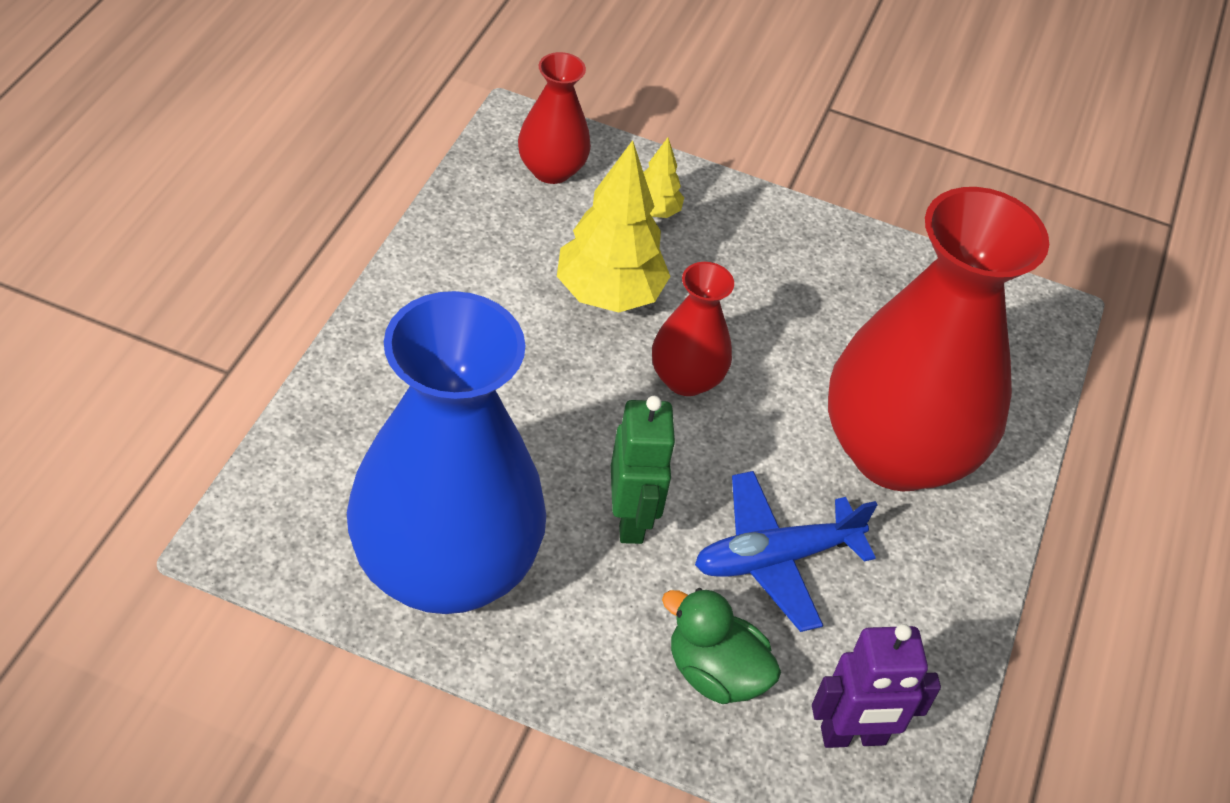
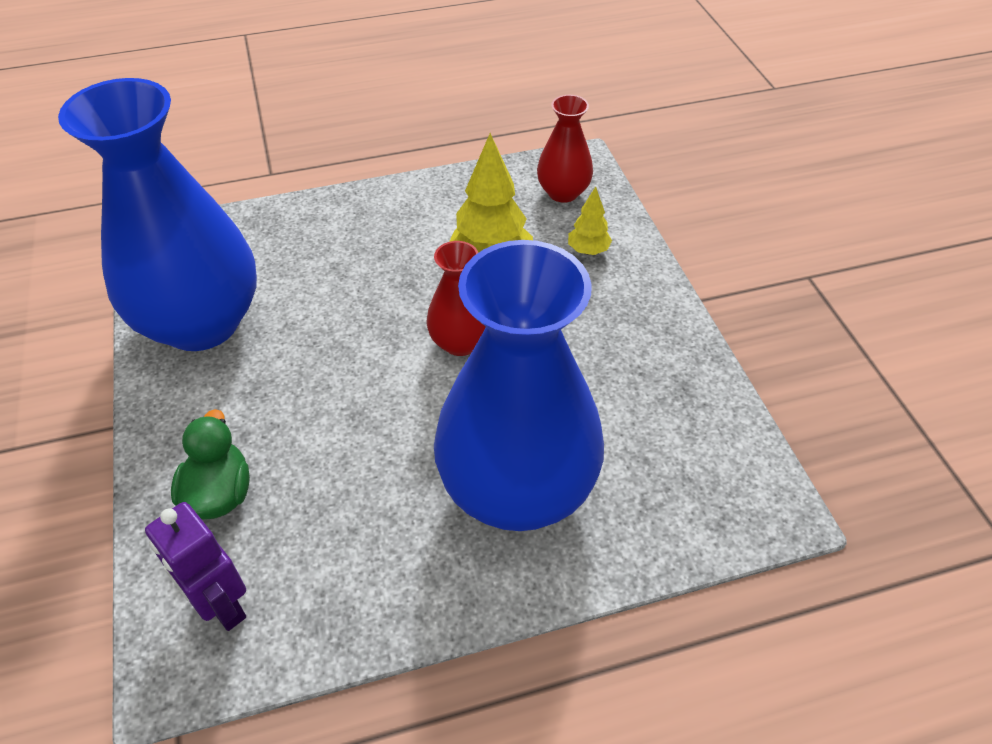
camera: 60 degrees right, 0 degrees up
green robot [611,396,676,544] -> none
blue plane [695,471,877,632] -> none
red vase [828,187,1049,491] -> blue vase [434,240,604,531]

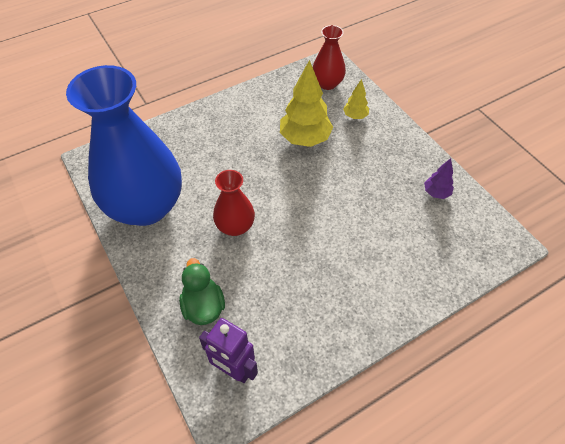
camera: 15 degrees left, 5 degrees up
red vase [426,241,486,356] -> red vase moved to [213,170,255,236]
blue vase [434,240,604,531] -> none
none -> purple tree [424,158,454,199]

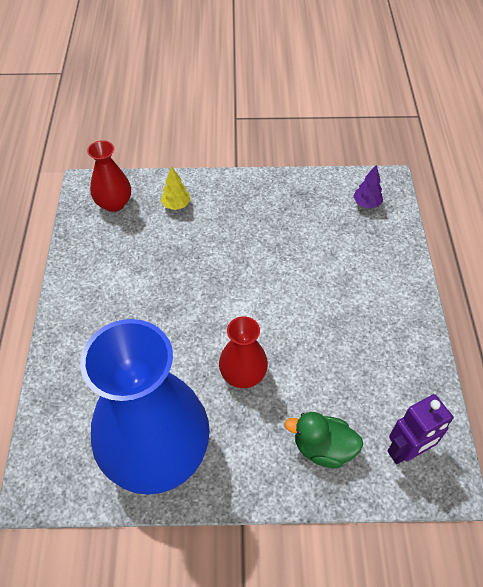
camera: 60 degrees left, 0 degrees up
yellow tree [280,60,333,147] -> none
purple tree [424,158,454,199] -> purple tree moved to [353,165,383,208]

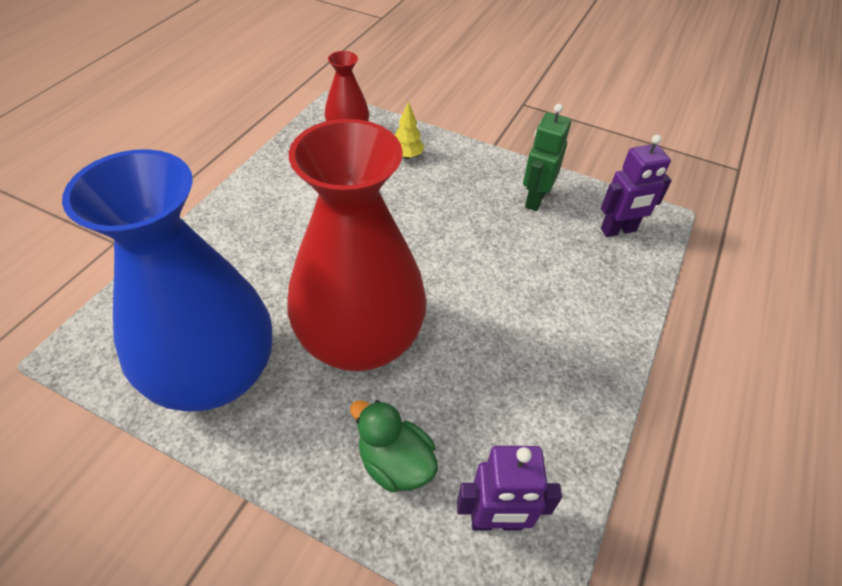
camera: 25 degrees right, 5 degrees down
red vase [219,316,268,388] -> red vase [288,119,427,371], size x2.14
purple tree [353,165,383,208] -> purple robot [601,135,672,237]
none -> green robot [523,104,571,211]

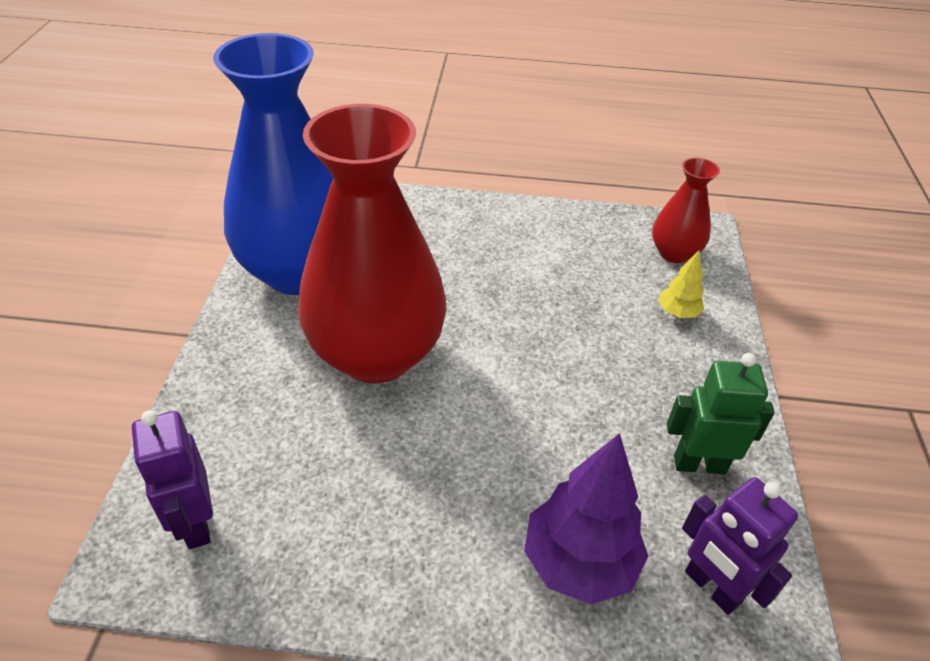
camera: 70 degrees right, 5 degrees down
green duck [350,400,438,492] -> none
none -> purple tree [524,433,648,605]

